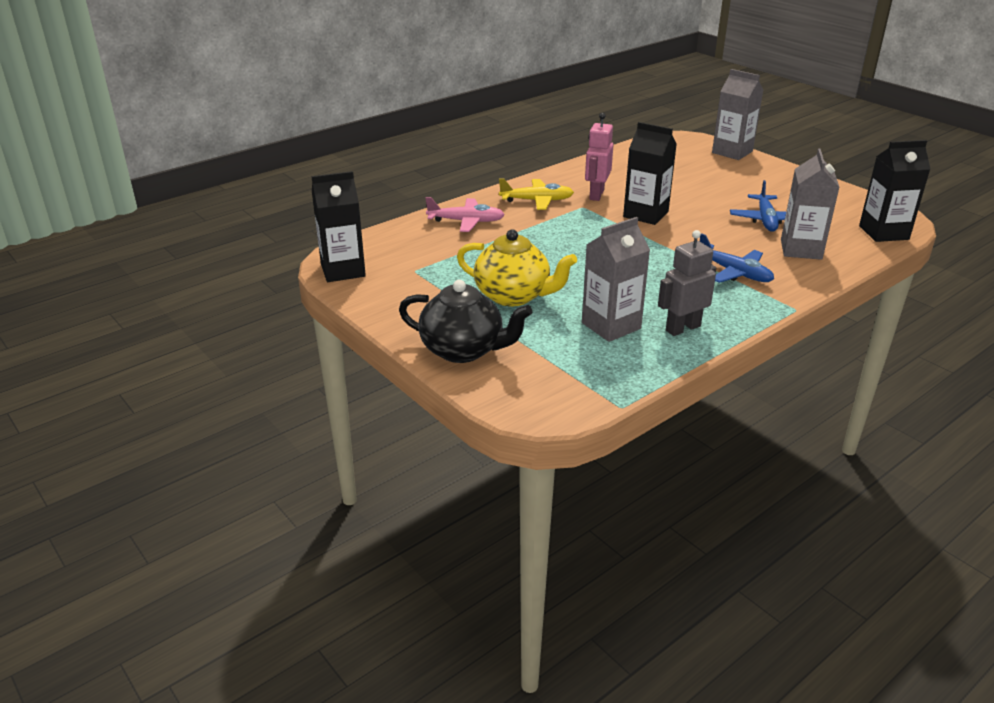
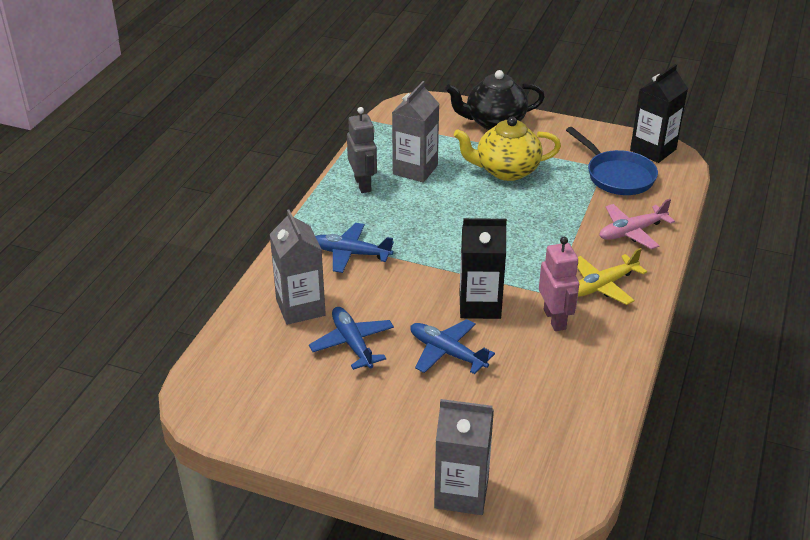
camera: 150 degrees right, 5 degrees up
grey robot [658,230,716,336] -> grey robot turned 45 degrees counterclockwise [347,107,377,193]
black carton [859,140,930,242] -> none
none -> blue plane [410,319,495,374]
none -> blue pan [566,127,658,195]

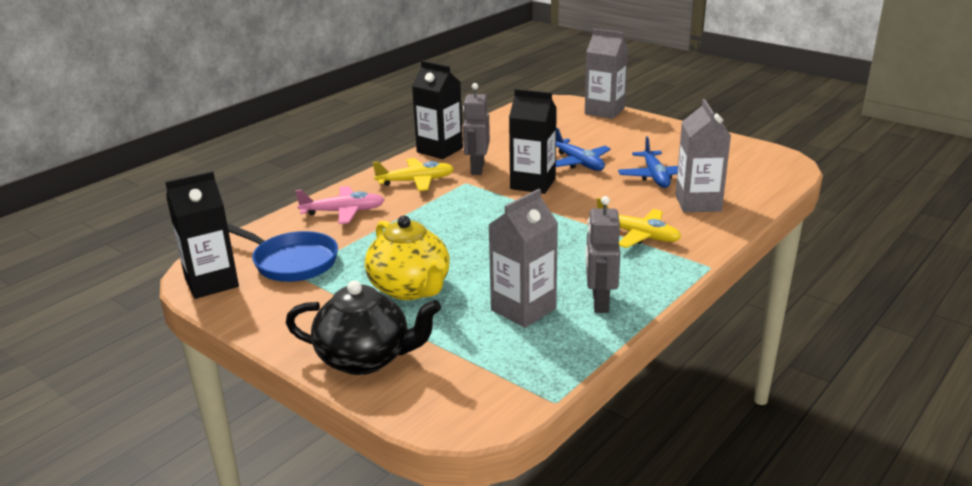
camera: 160 degrees left, 10 degrees down
blue plane [315,223,394,273] -> yellow plane [597,198,681,248]
yellow teapot [454,117,561,181] -> yellow teapot turned 45 degrees clockwise [365,216,450,300]
pink robot [539,237,579,331] -> grey robot [463,83,490,175]
blue pan [566,127,658,195] -> blue pan turned 135 degrees clockwise [227,223,338,282]
none -> black carton [412,61,463,159]

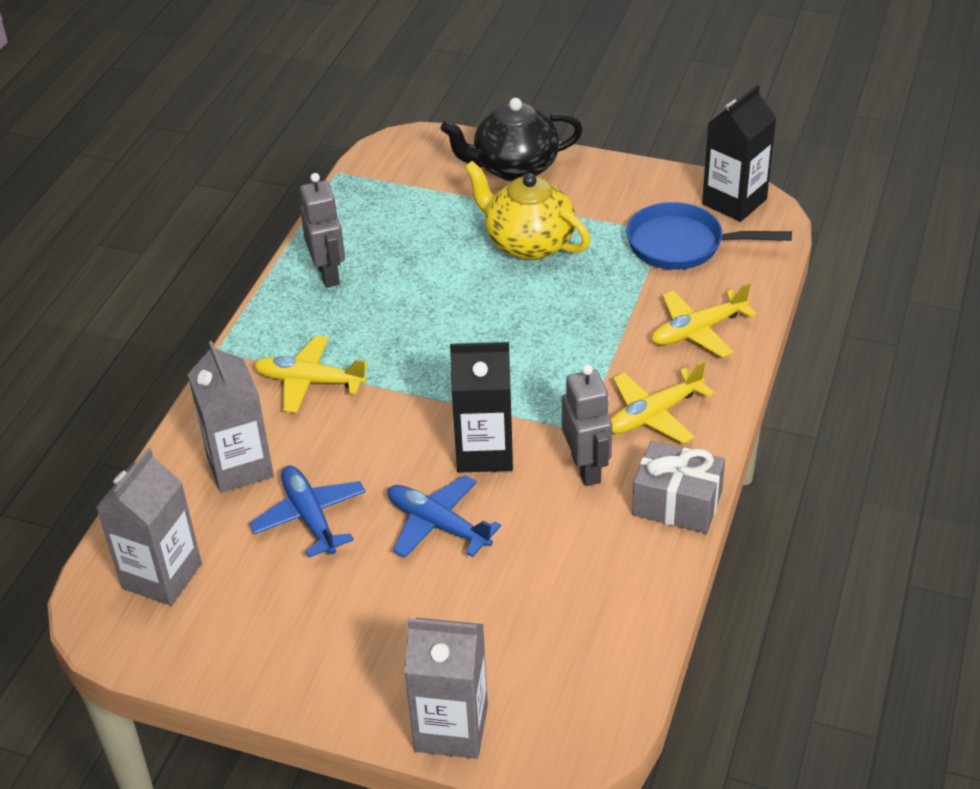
camera: 160 degrees right, 15 degrees up
pink plane [295,186,384,224] -> yellow plane [652,283,757,358]
black carton [412,61,463,159] -> grey gift [632,441,725,534]
grey carton [489,189,558,328] -> grey carton moved to [96,448,202,606]

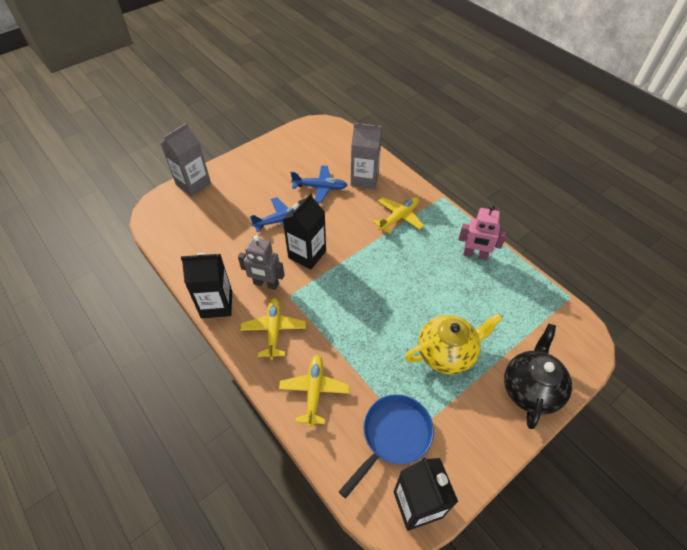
camera: 120 degrees right, 10 degrees up
grey carton [96,448,202,606] -> none
grey robot [300,173,345,288] -> pink robot [458,205,507,260]
grey gift [632,441,725,534] -> black carton [181,253,232,318]

